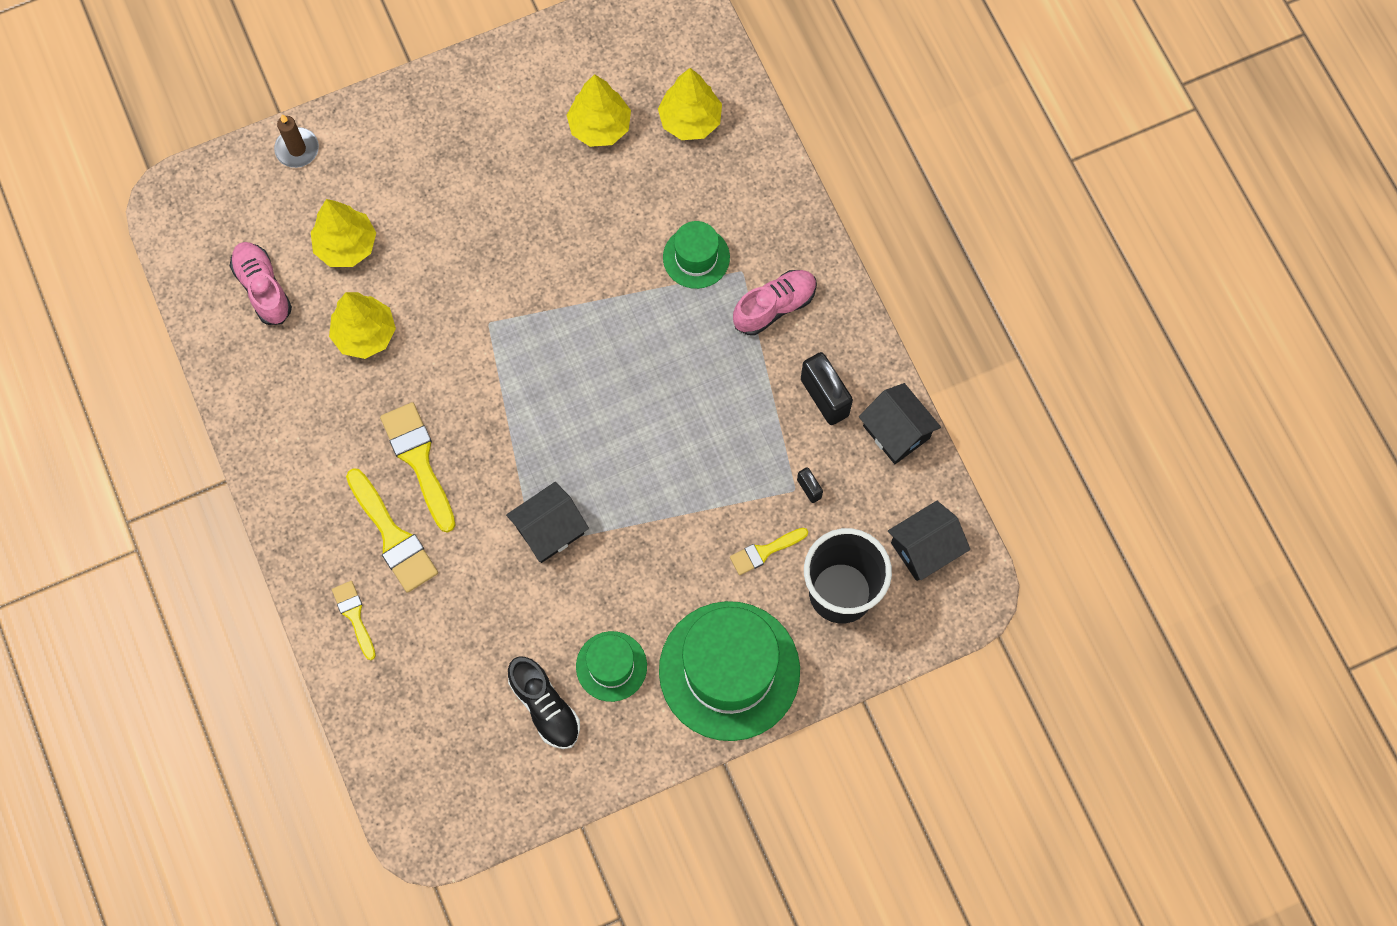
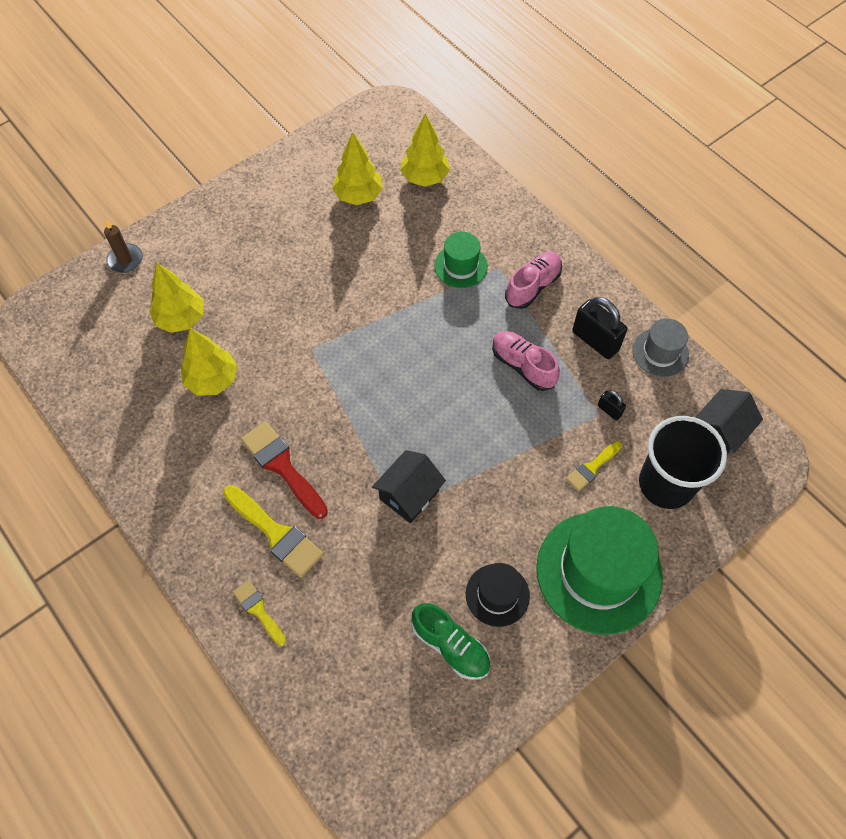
camera: 15 degrees left, 10 degrees down
pink shoe [230,242,292,325] -> pink shoe moved to [492,331,560,391]
yellow brush [380,402,455,533] -> red brush [241,421,328,519]
black shoe [508,657,580,749] -> green shoe [412,603,490,680]
green hat [576,631,647,702] -> black hat [466,563,530,627]
black house [859,383,941,464] -> grey hat [632,318,689,377]

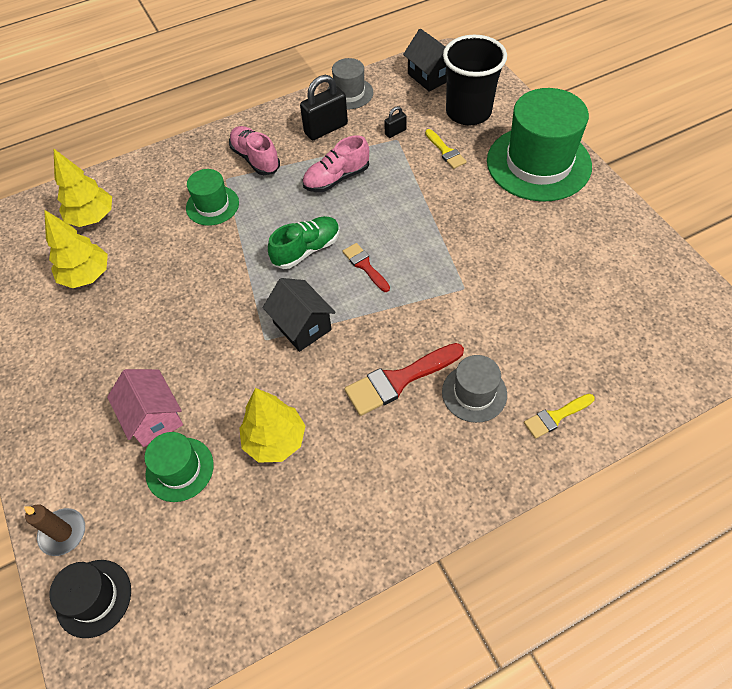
camera: 75 degrees left, 5 degrees down
yellow tree [149,262,204,333] -> green hat [145,432,214,502]
yellow brush [223,485,324,578] -> grey hat [442,355,507,423]
black house [372,450,446,523] -> black house moved to [263,278,336,352]
green shoe [412,603,490,680] -> green shoe moved to [268,216,340,269]
black hat [466,563,530,627] -> black hat moved to [49,560,131,638]
none -> pink house [107,369,183,447]
none -> red brush [342,243,390,292]

